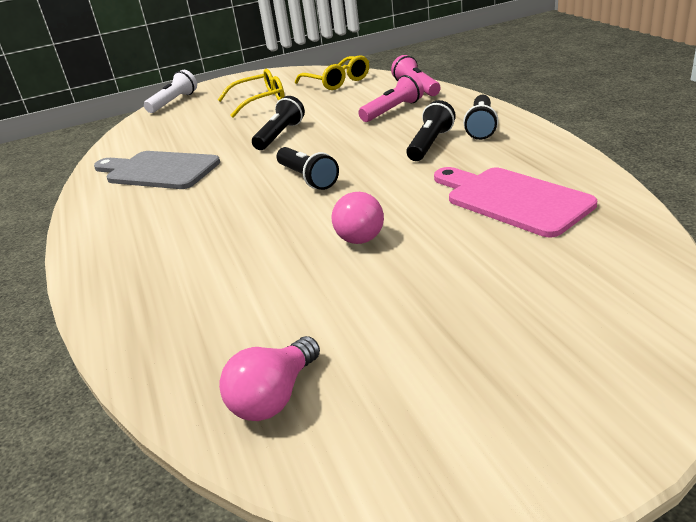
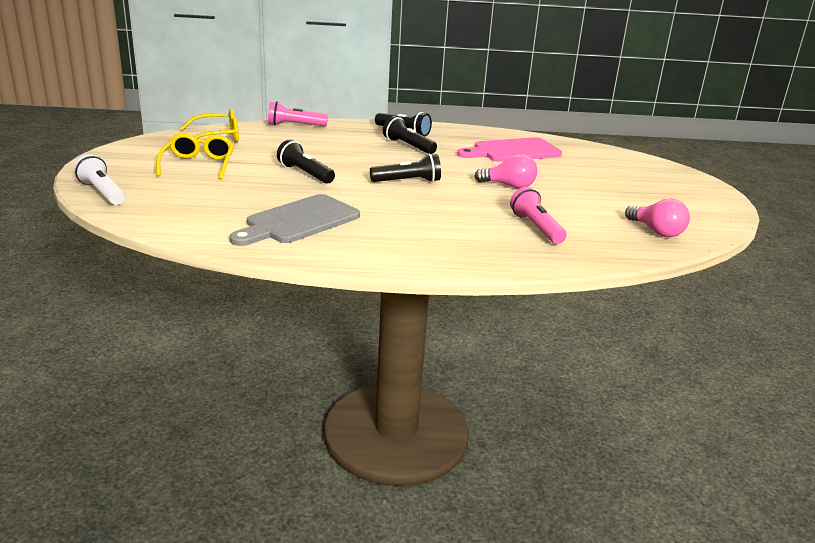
camera: 75 degrees left, 5 degrees down
pink flashlight [358,73,424,122] -> pink flashlight moved to [510,187,567,244]

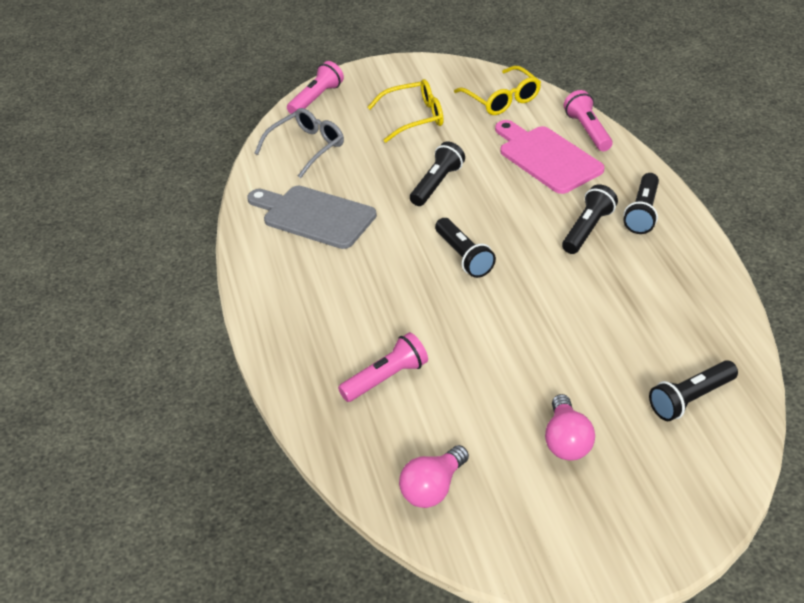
camera: 80 degrees right, 15 degrees up
white flashlight [74,154,125,205] -> pink flashlight [287,61,344,114]
pink cutting board [457,137,562,162] -> pink cutting board moved to [495,120,604,194]
pink light bulb [474,154,537,189] -> pink light bulb moved to [545,394,595,461]
none -> grey glasses [255,108,344,178]
none -> black flashlight [649,360,738,421]

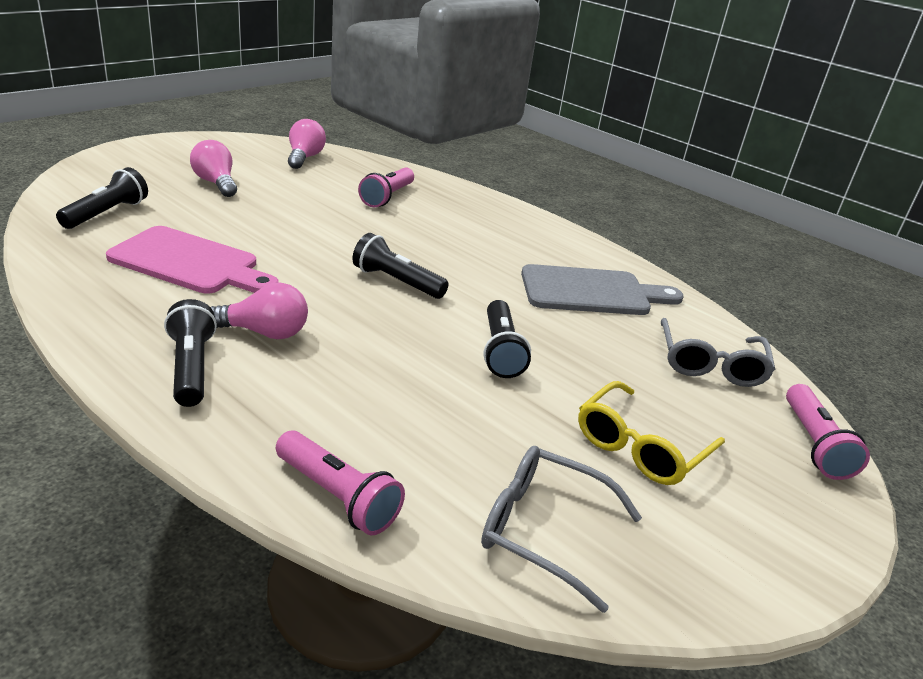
camera: 140 degrees right, 10 degrees down
yellow glasses [454,66,541,115] -> grey glasses [481,446,642,613]
pink cutting board [495,120,604,194] -> pink cutting board moved to [106,226,279,294]
black flashlight [562,184,618,254] -> pink light bulb [211,283,308,339]

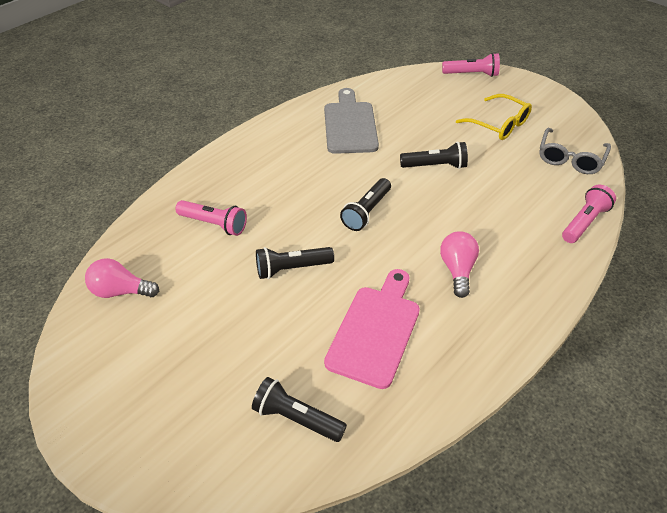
camera: 85 degrees left, 15 degrees up
black flashlight [164,299,217,407] -> black flashlight moved to [256,247,334,279]
pink light bulb [190,140,237,197] -> none
grey glasses [661,318,775,387] -> none

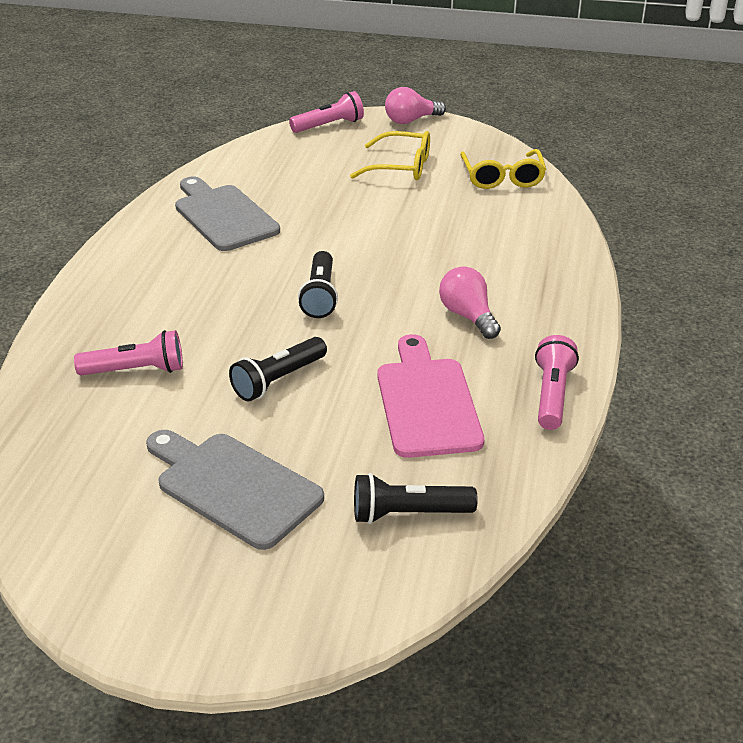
camera: 30 degrees left, 10 degrees down
pink light bulb [85,258,159,298] -> pink light bulb moved to [385,87,446,124]
black flashlight [400,142,468,169] -> none
grey glasses [539,128,611,174] -> yellow glasses [460,149,546,189]
pink flashlight [562,185,616,243] -> pink flashlight moved to [535,335,579,430]
none -> grey cutting board [146,430,324,550]

